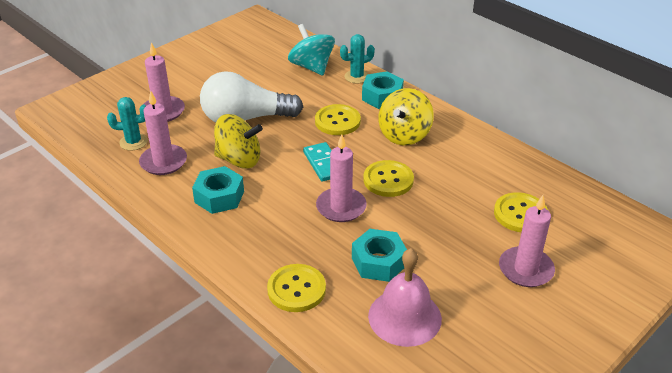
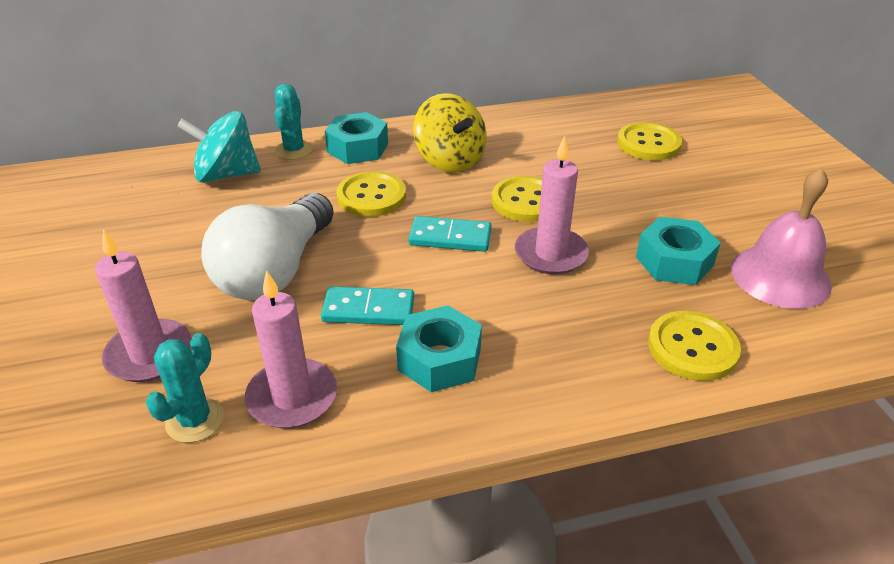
camera: 60 degrees left, 0 degrees up
yellow spinning top [214,114,263,169] -> turquoise domino [321,286,414,325]
pink candle [499,195,555,287] -> none

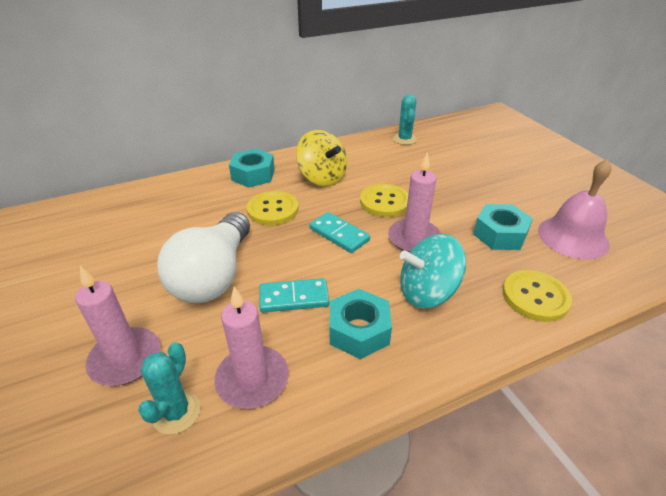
camera: 10 degrees left, 0 degrees up
turquoise spinning top [177,111,261,183] -> turquoise spinning top moved to [400,234,466,308]
turquoise cactus [274,84,313,160] -> turquoise cactus moved to [393,94,417,145]
turquoise domino [408,216,492,252] -> turquoise domino turned 45 degrees clockwise [309,212,370,253]
yellow button [617,122,682,160] -> none

